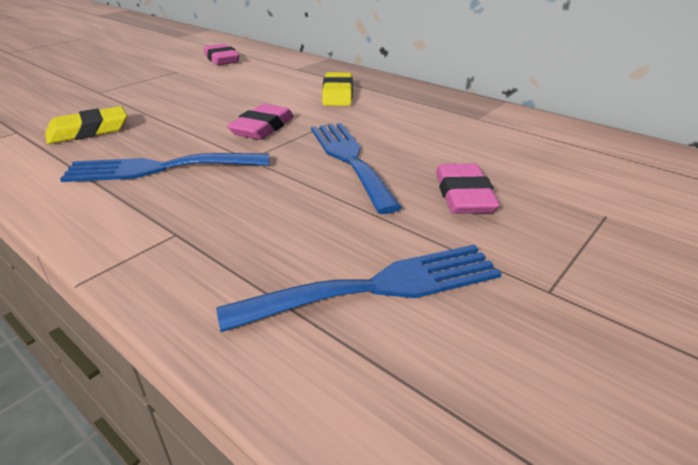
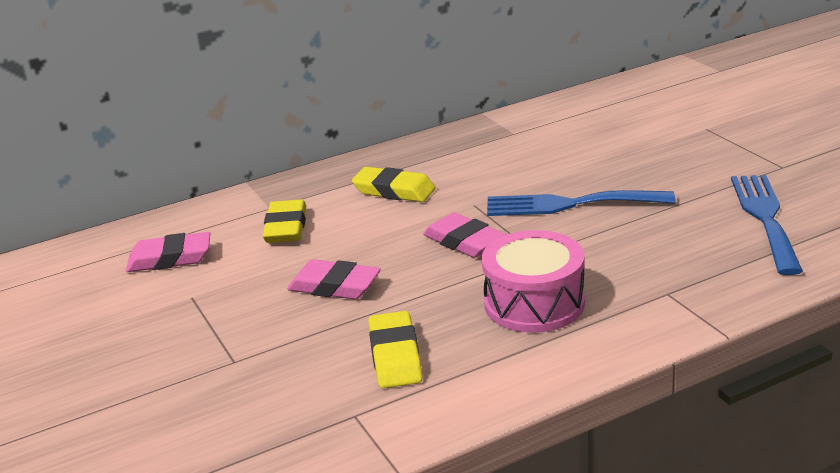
camera: 65 degrees left, 5 degrees down
blue fork [60,153,269,182] -> pink drum [481,230,585,333]
pink eraser [436,164,500,214] -> pink eraser moved to [287,259,381,299]
none -> yellow eraser [263,199,306,243]

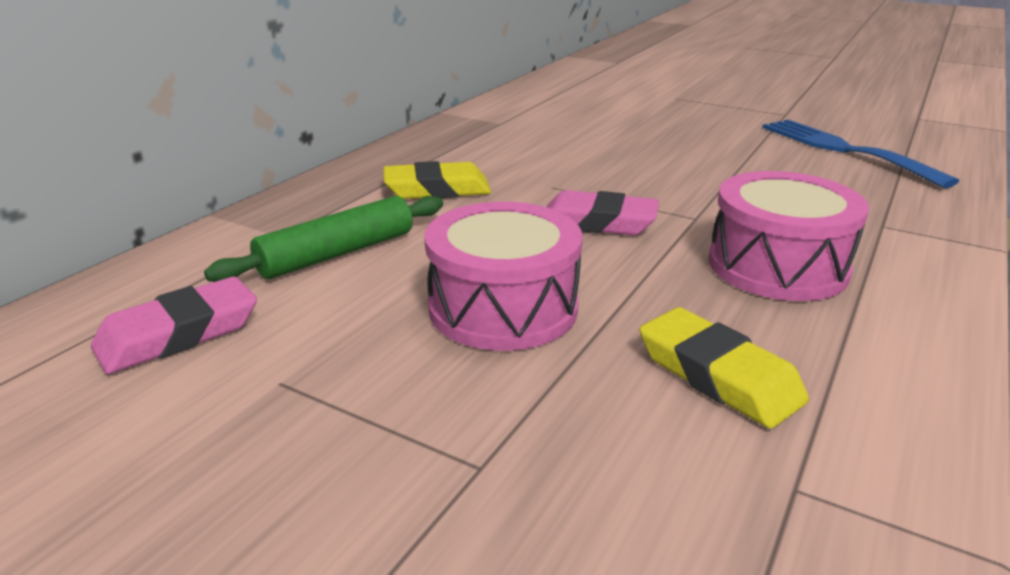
camera: 35 degrees left, 0 degrees up
yellow eraser [263,199,306,243] -> green rolling pin [204,196,443,282]
pink eraser [287,259,381,299] -> pink drum [424,202,583,351]
blue fork [487,190,675,216] -> none

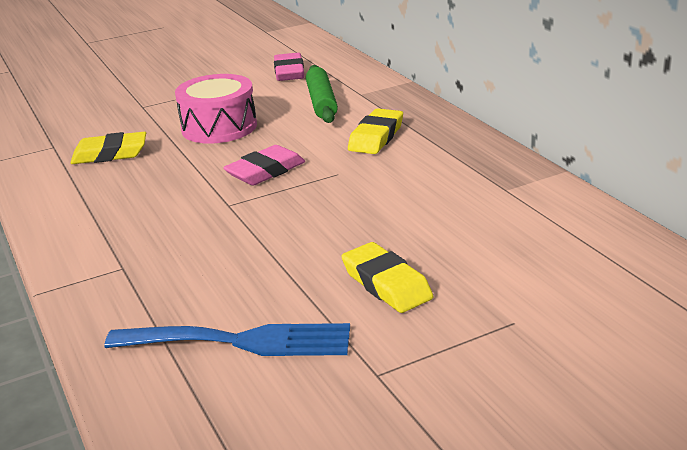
camera: 125 degrees right, 0 degrees up
pink drum [709,171,869,301] -> none
none -> yellow eraser [341,242,433,313]

